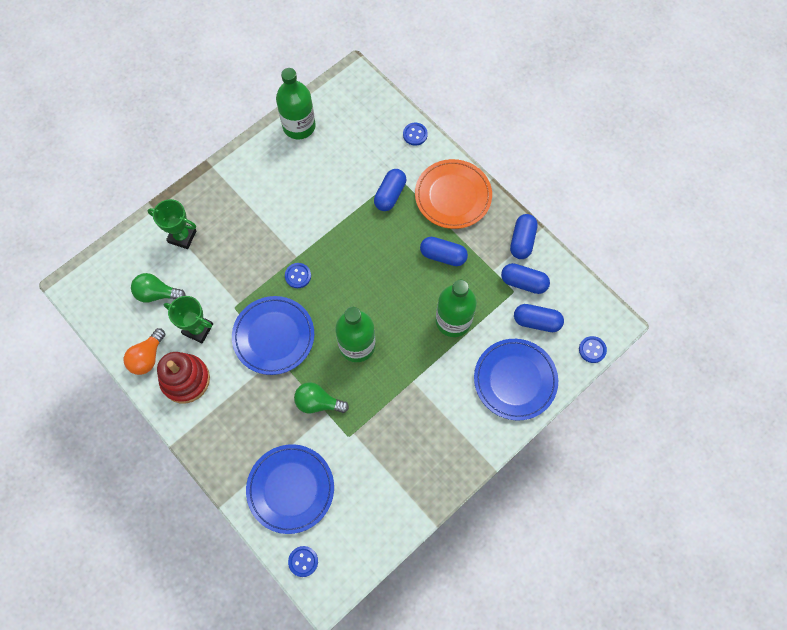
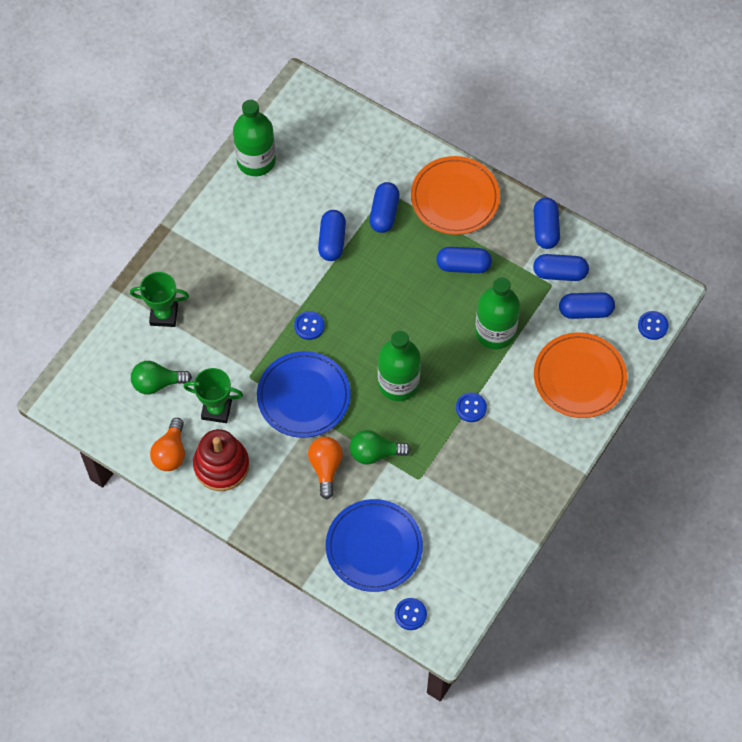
camera: 15 degrees left, 5 degrees down
blue button [403,123,428,146] -> blue button moved to [456,392,487,422]
blue plate [474,339,558,420] -> orange plate [534,332,627,418]
none -> orange light bulb [308,437,343,499]
none -> blue capsule [318,210,346,261]

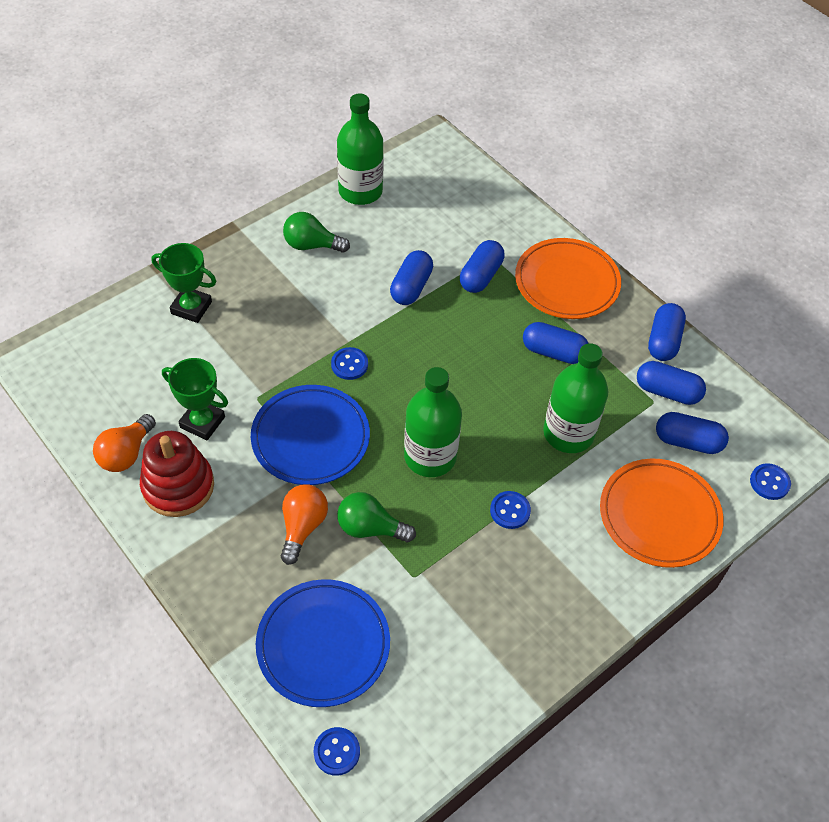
camera: 15 degrees right, 10 degrees down
green light bulb [131,361,192,395] -> green light bulb moved to [283,212,350,253]

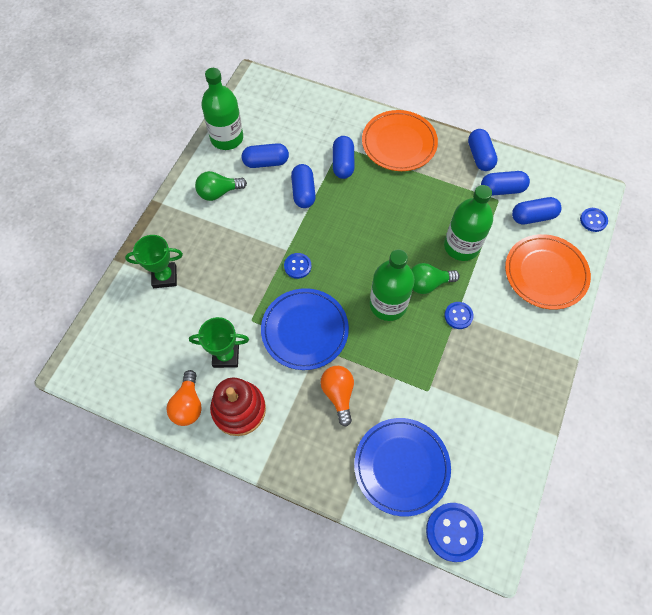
camera: 25 degrees left, 10 degrees up
blue button [313,727,360,776] -> blue button [426,503,483,562], size x1.69
green light bulb [337,492,416,542] -> green light bulb moved to [411,263,460,294]
blue capsule [523,322,589,364] -> blue capsule moved to [242,143,289,168]

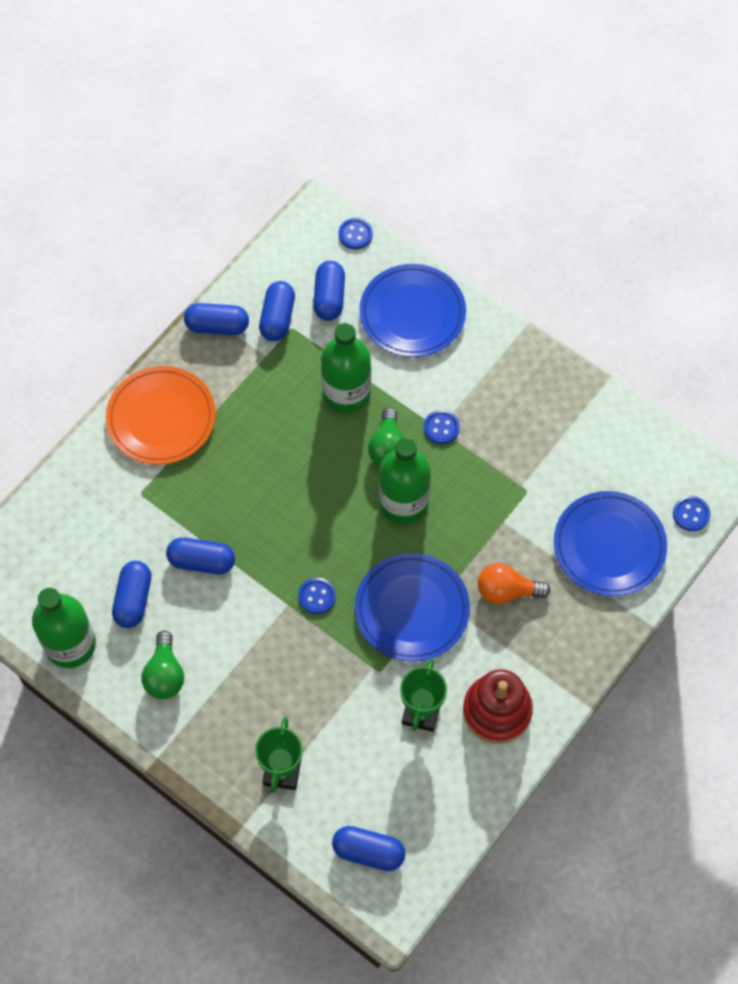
camera: 75 degrees left, 0 degrees up
orange light bulb [166,370,202,426] -> none
blue capsule [333,136,355,179] -> blue capsule moved to [332,826,405,871]
blue button [426,503,483,562] -> blue button [673,496,711,531], size x0.59
orange plate [505,234,591,309] -> blue plate [360,264,466,357]

